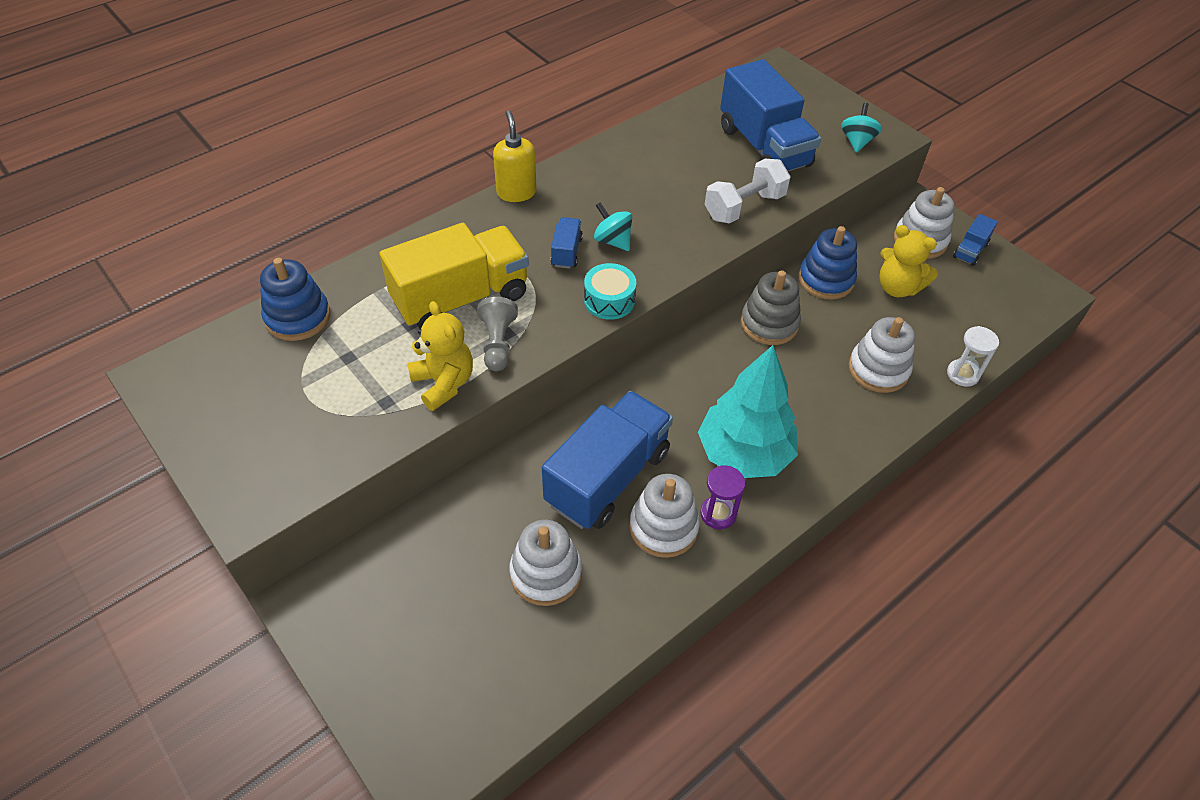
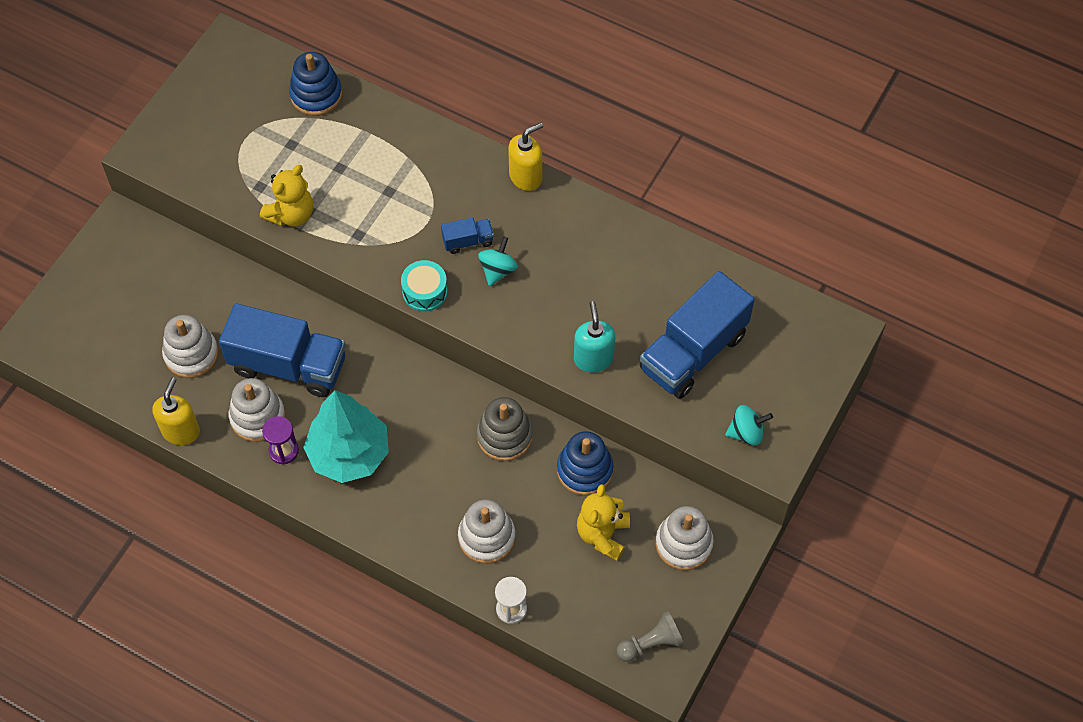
camera: 70 degrees right, 10 degrees up
yellow truck [379,223,529,329] -> none
grey pawn [477,297,518,371] -> grey pawn moved to [616,611,684,662]
white dumbbell [704,159,791,224] -> turquoise soap dispenser [574,301,615,372]
blue truck [953,214,998,266] -> none
none -> yellow soap dispenser [152,377,200,445]

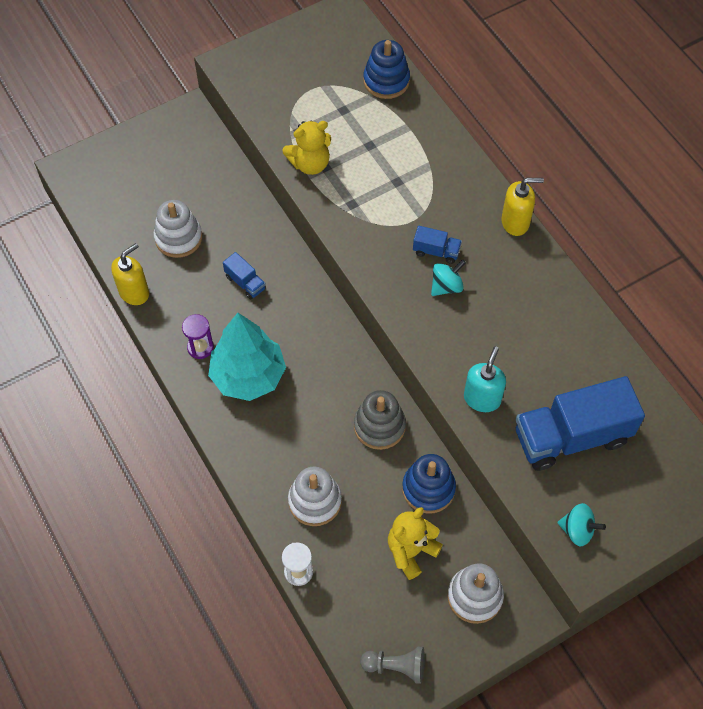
camera: 30 degrees right, 0 degrees up
blue truck [219,303,346,397] -> blue truck [223,252,266,300], size x0.44
white stacking toy [228,378,285,442] -> none
turquoise drum [401,260,448,311] -> none

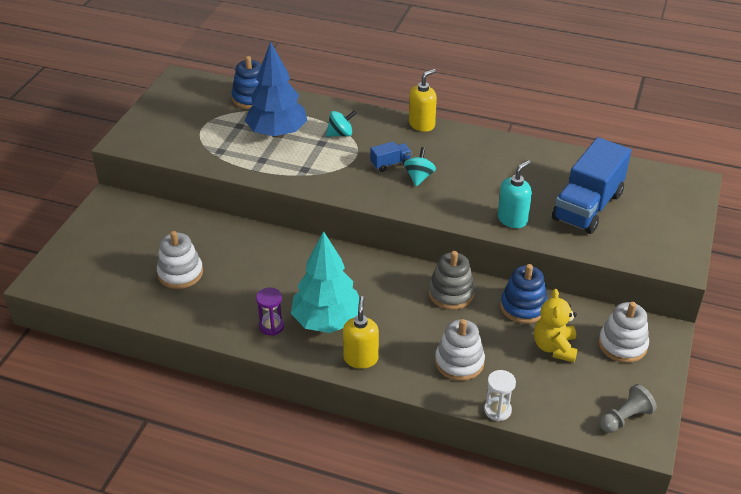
camera: 40 degrees left, 20 degrees down
yellow soap dispenser [111,243,149,305] -> yellow soap dispenser moved to [343,296,379,369]
blue truck [223,252,266,300] -> none
yellow teddy bear [282,121,331,175] -> none
turquoise soap dispenser [464,346,506,412] -> turquoise soap dispenser turned 60 degrees clockwise [498,160,532,228]
turquoise spinning top [557,503,606,547] -> turquoise spinning top moved to [326,111,357,137]
none -> blue tree [245,41,307,137]

